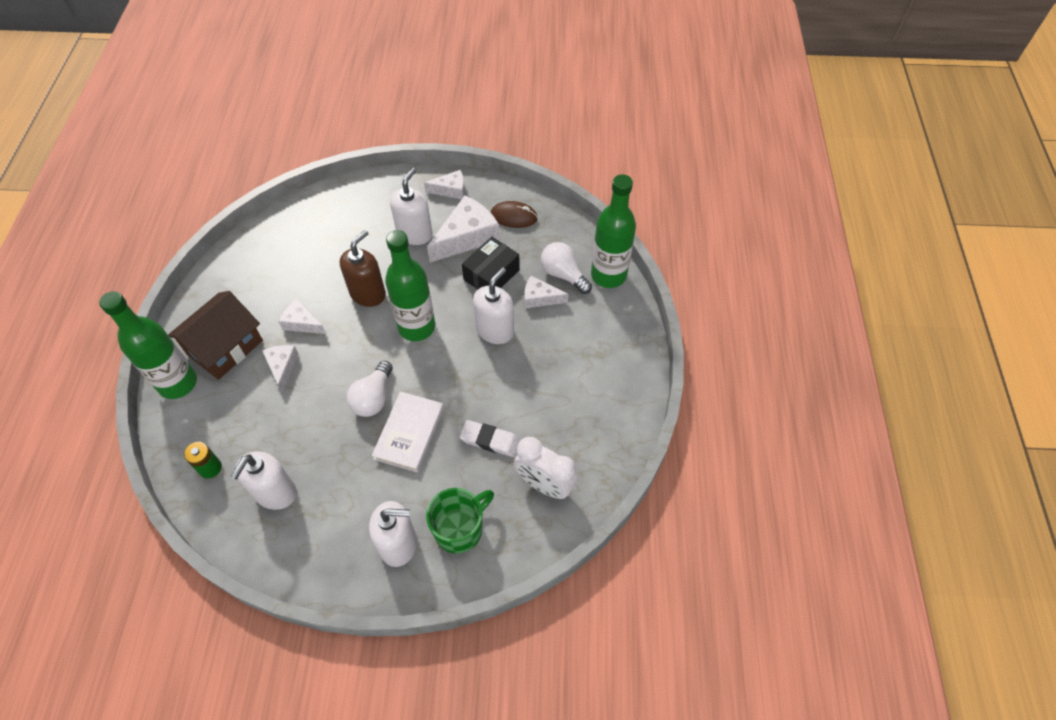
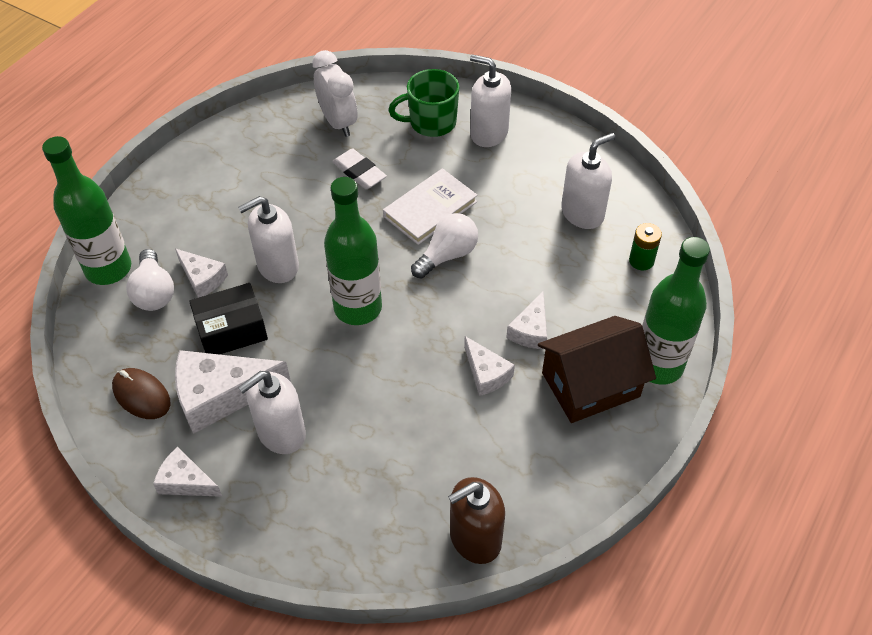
camera: 150 degrees left, 5 degrees down
brown soap dispenser [340,230,386,307] -> brown soap dispenser moved to [448,477,505,564]

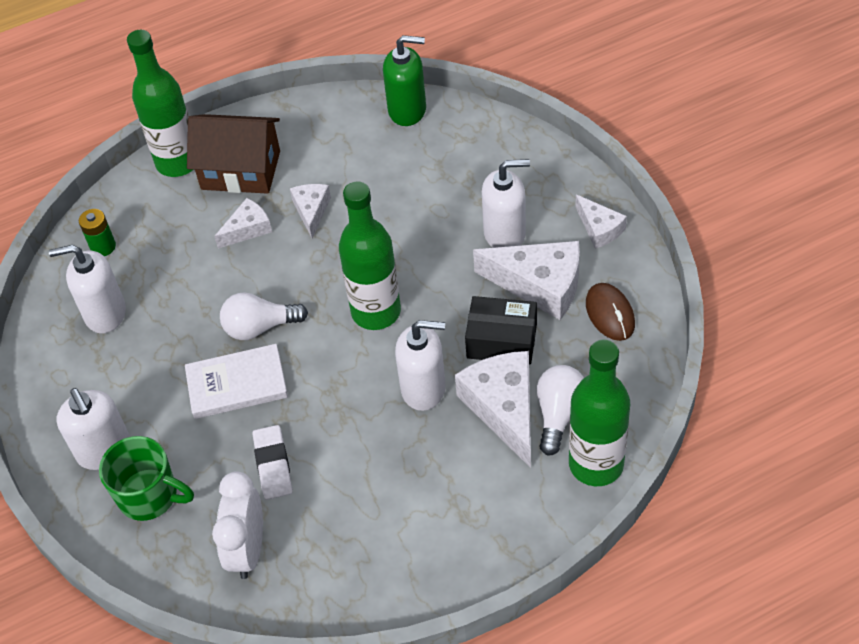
camera: 145 degrees left, 0 degrees up
white cheese [175,248,228,298] -> white cheese [455,351,531,468], size x1.78
brown soap dispenser [448,477,505,564] -> green soap dispenser [383,35,426,126]

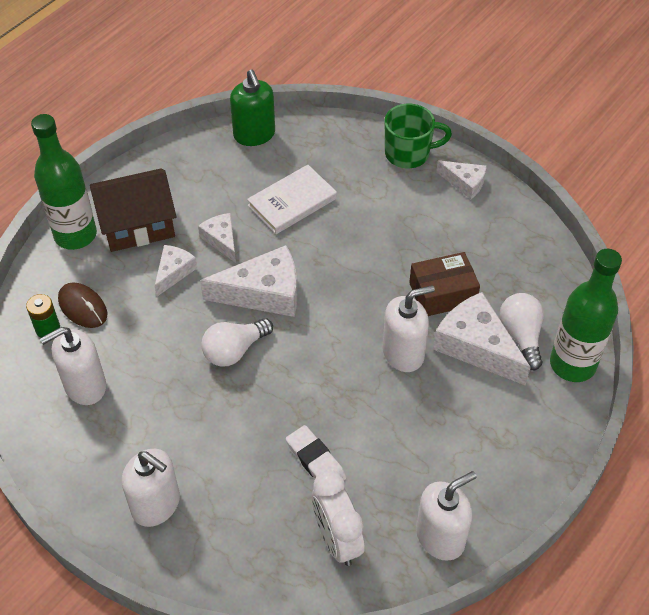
camera: 30 degrees left, 0 degrees up
green mug [99,436,194,521] -> green mug moved to [385,104,452,168]
white book [185,344,288,419] -> white book moved to [247,165,337,234]
green bottle [339,182,401,330] -> none
green soap dispenser [383,35,426,126] -> green soap dispenser turned 90 degrees clockwise [230,70,275,146]
black box [465,296,537,365] -> brown box [409,252,480,316]
white cheese [473,241,580,320] -> white cheese moved to [200,245,297,317]
white soap dispenser [482,159,530,248] -> white soap dispenser moved to [416,471,477,561]
brown mouse [586,283,635,341] -> brown mouse moved to [58,282,107,328]

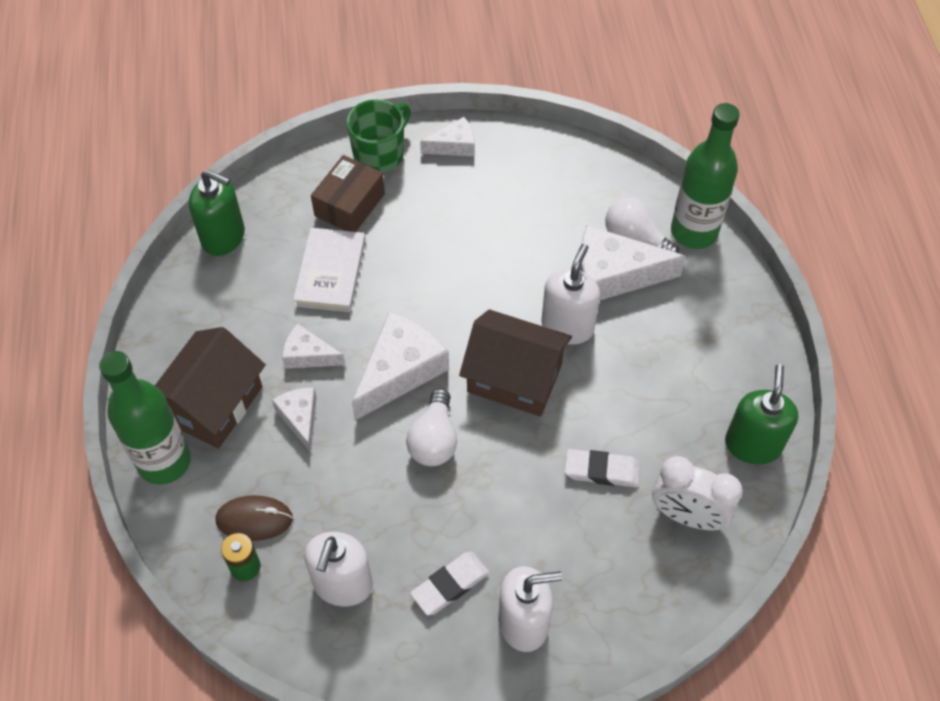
camera: 45 degrees left, 5 degrees up
brown box [409,252,480,316] -> brown box moved to [311,155,385,232]
white soap dispenser [416,471,477,561] -> green soap dispenser [725,364,798,465]
none -> white eraser [410,552,490,615]
none -> brown house [459,309,572,417]

